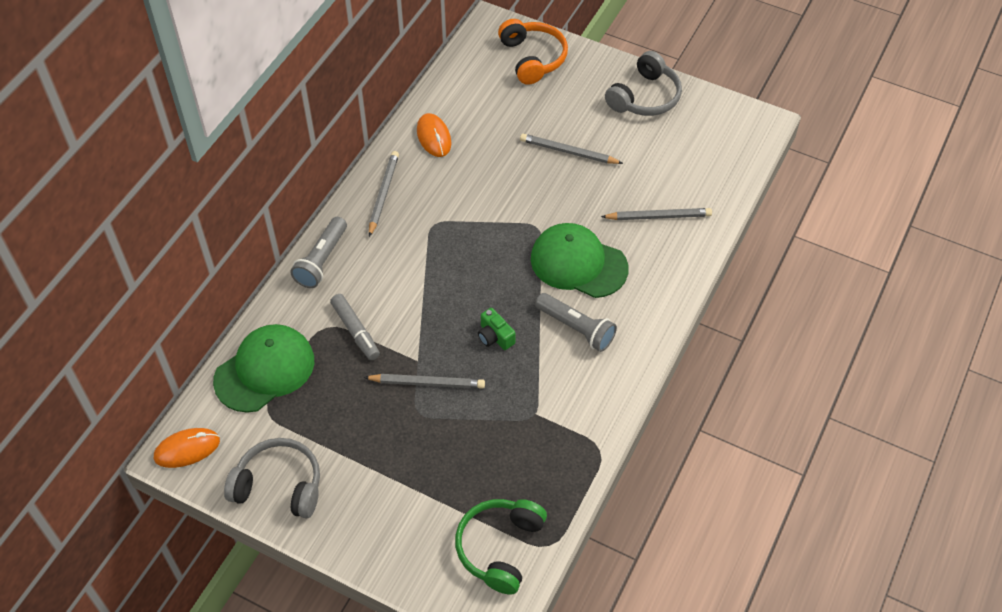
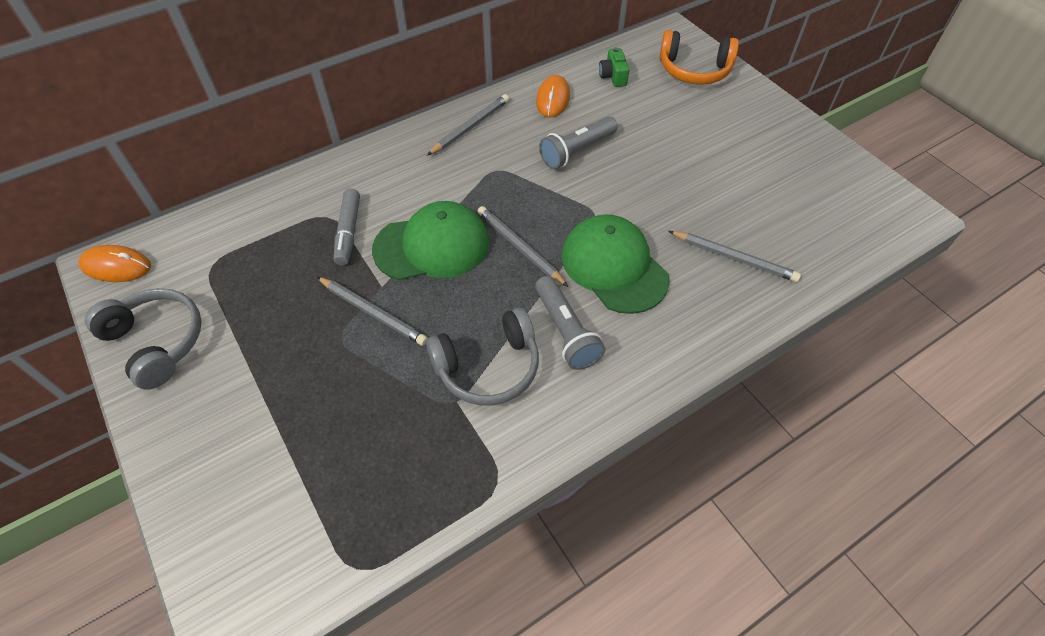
camera: 30 degrees right, 0 degrees up
green cap [213,324,314,413] -> green cap moved to [372,201,489,280]
grey flashlight [290,217,347,288] -> grey flashlight moved to [539,116,618,169]
green headphones [455,499,547,595] -> none
green camera [478,308,516,350] -> green camera moved to [599,47,629,87]
orange headphones [498,19,568,85] -> orange headphones turned 90 degrees clockwise [659,30,739,85]
grey pencil [520,134,623,164] -> grey pencil moved to [477,206,568,287]
grey headphones [605,51,682,116] -> grey headphones moved to [426,308,539,405]

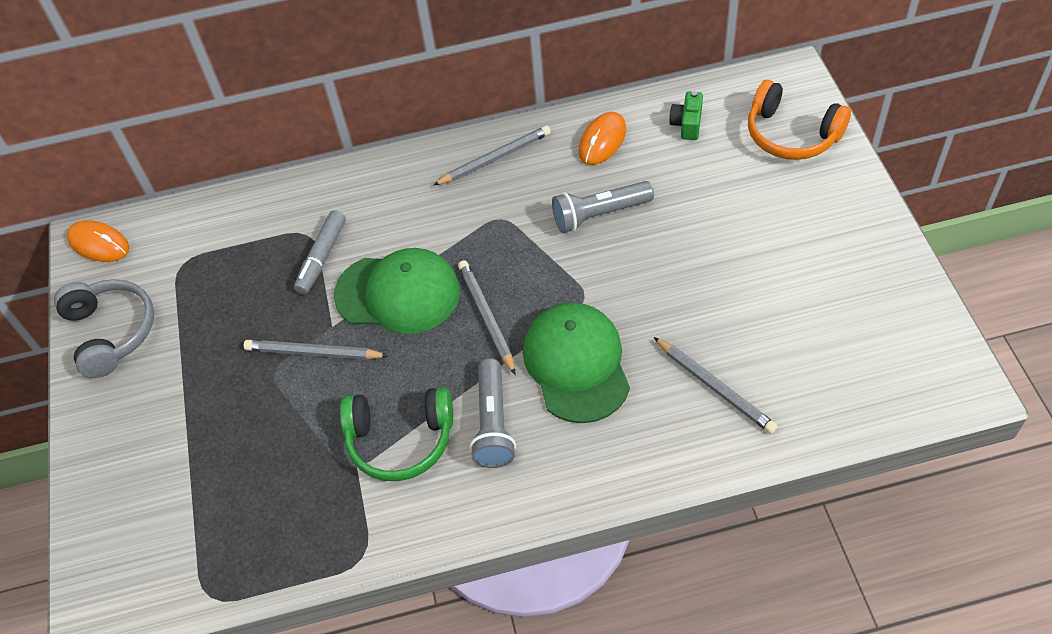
camera: 25 degrees right, 0 degrees up
grey pencil [317,277,428,346] -> grey pencil turned 135 degrees clockwise [244,340,389,360]
grey headphones [426,308,539,405] -> green headphones [340,387,453,481]

